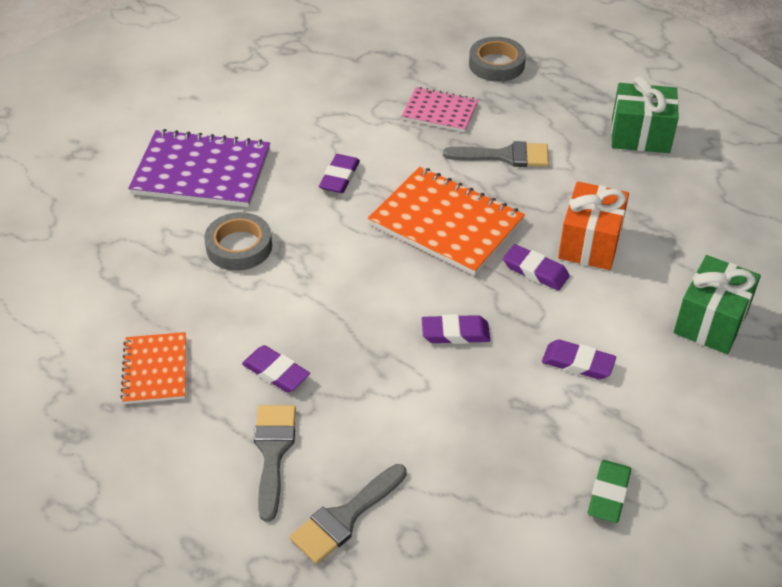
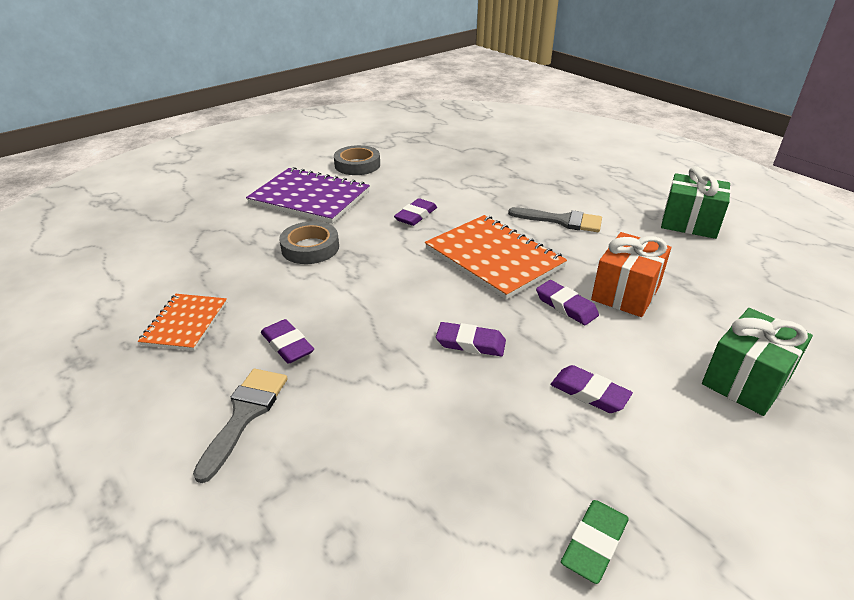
camera: 15 degrees right, 10 degrees down
grey brush [290,464,407,564] -> none
pink notebook [401,87,478,132] -> none
grey tape [469,37,526,82] -> grey tape moved to [334,145,380,175]

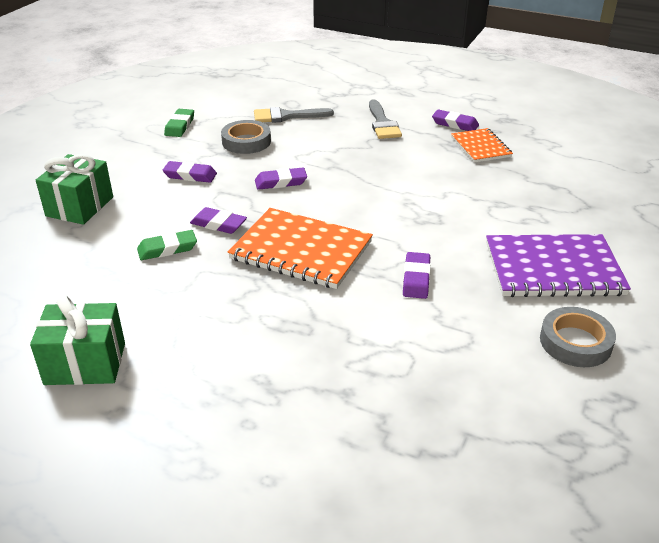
camera: 155 degrees right, 0 degrees up
purple eraser [261,319,314,364] -> purple eraser moved to [432,110,479,131]
grey tape [279,221,339,264] -> grey tape moved to [221,120,271,154]
grey brush [508,207,602,232] -> grey brush moved to [254,107,334,123]
orange gift [591,232,671,317] -> green eraser [137,230,197,260]

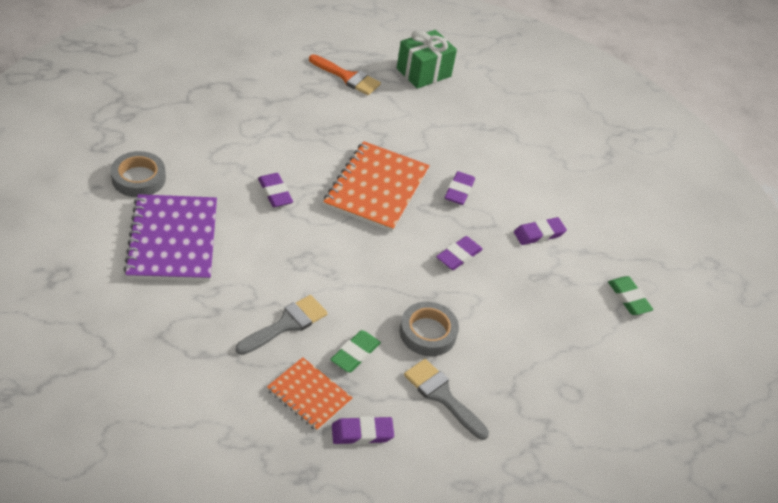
camera: 140 degrees right, 10 degrees up
green gift [36,154,113,225] -> none
green eraser [137,230,197,260] -> green eraser moved to [330,330,381,372]
purple eraser [190,207,247,234] -> purple eraser turned 60 degrees counterclockwise [445,171,475,205]
grey tape [221,120,271,154] -> grey tape moved to [400,302,459,356]
orange notebook [228,208,373,289] -> orange notebook turned 60 degrees counterclockwise [323,141,430,232]
grey brush [254,107,334,123] -> grey brush moved to [236,295,328,355]
purple notebook [486,234,631,297] -> purple notebook turned 60 degrees counterclockwise [123,194,217,281]
none -> orange brush [309,54,381,95]

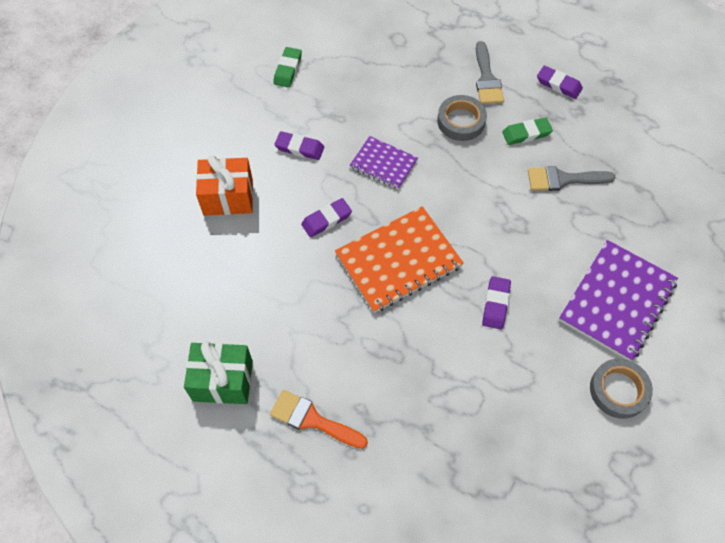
camera: 135 degrees left, 15 degrees up
orange notebook [267,357,352,431] -> none
orange brush [309,54,381,95] -> orange brush turned 45 degrees counterclockwise [270,390,368,449]
purple eraser [436,236,483,270] -> purple notebook [350,136,418,190]
none -> orange gift [196,155,253,216]

